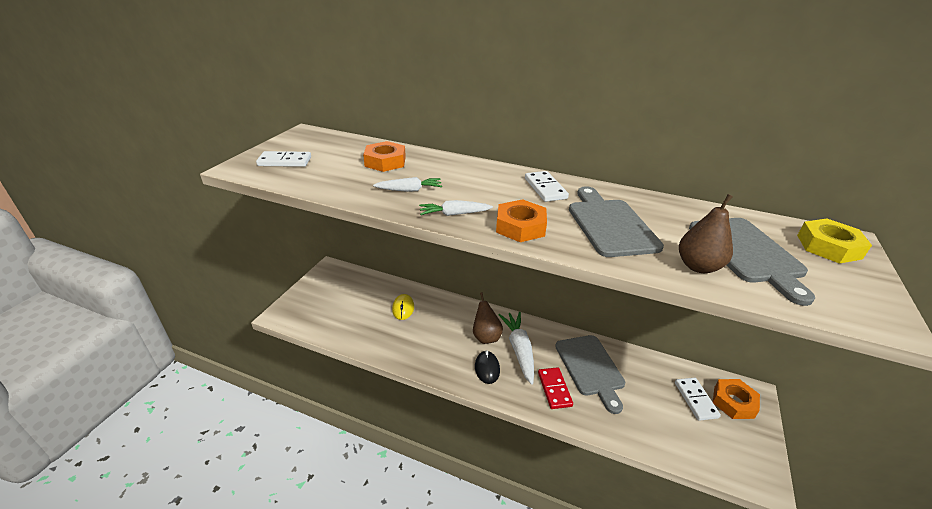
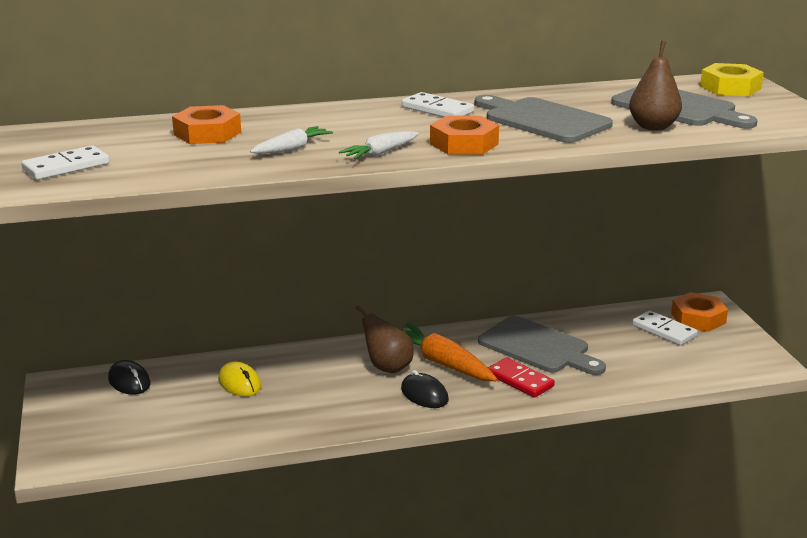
camera: 35 degrees left, 10 degrees down
white carrot [499,312,534,385] -> orange carrot [400,323,497,381]
none -> black mouse [108,360,151,395]

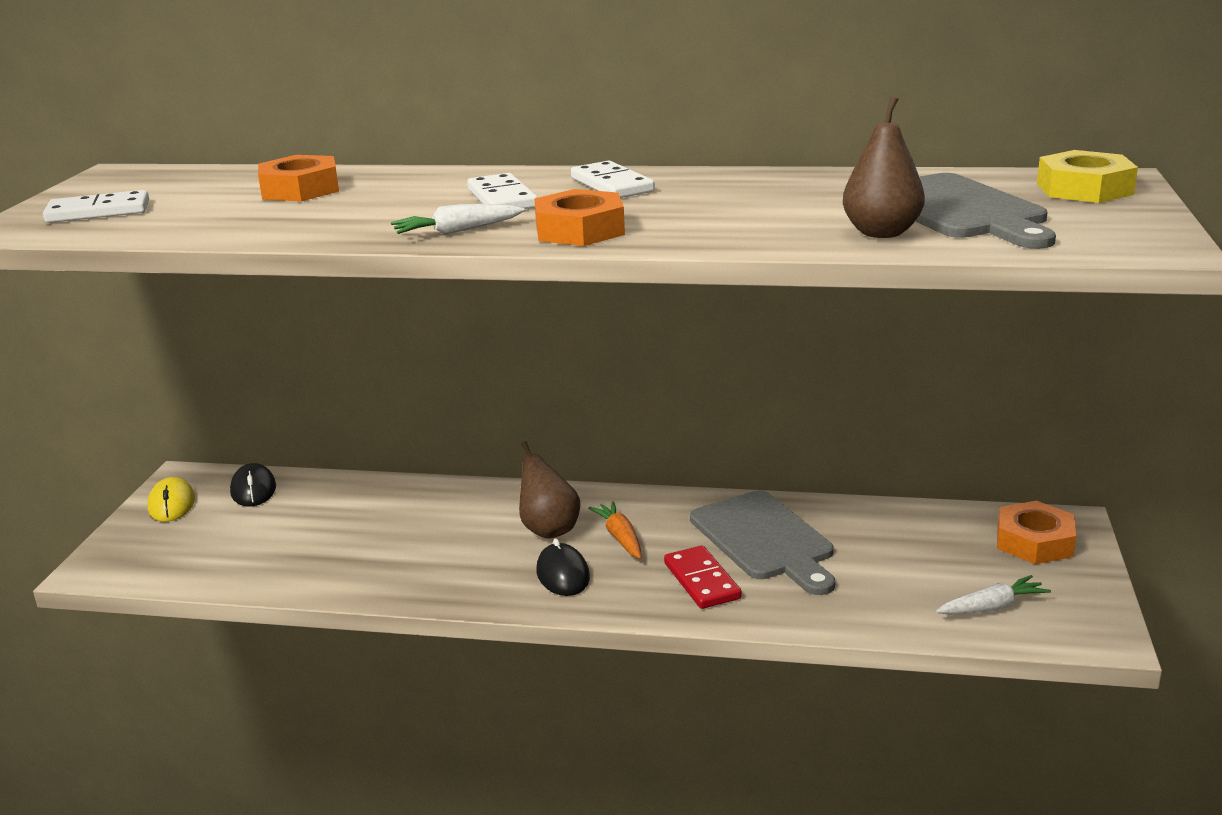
camera: 25 degrees right, 0 degrees up
yellow mouse [218,361,261,396] -> yellow mouse moved to [147,477,195,522]
white carrot [250,126,333,154] -> white carrot moved to [936,575,1051,615]
orange carrot [400,323,497,381] -> orange carrot [588,501,641,559], size x0.58
grey cutting board [475,95,613,143] -> none
white domino [632,310,698,345] -> white domino moved to [467,173,538,209]

